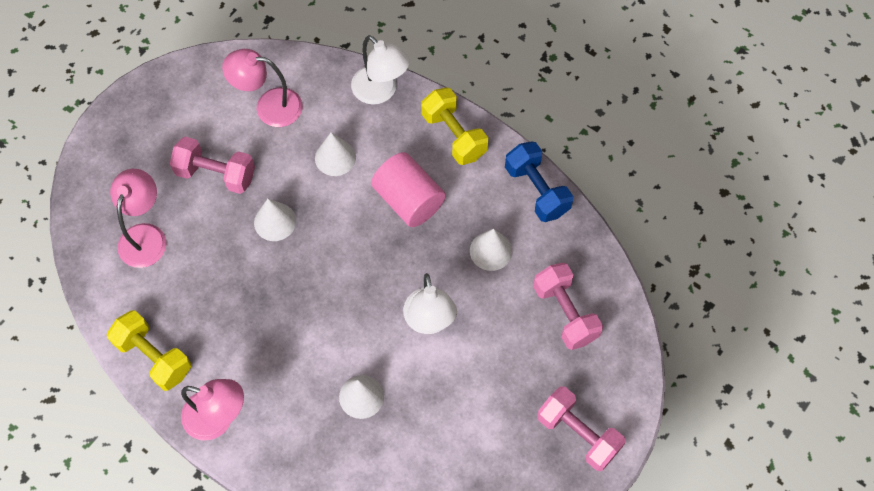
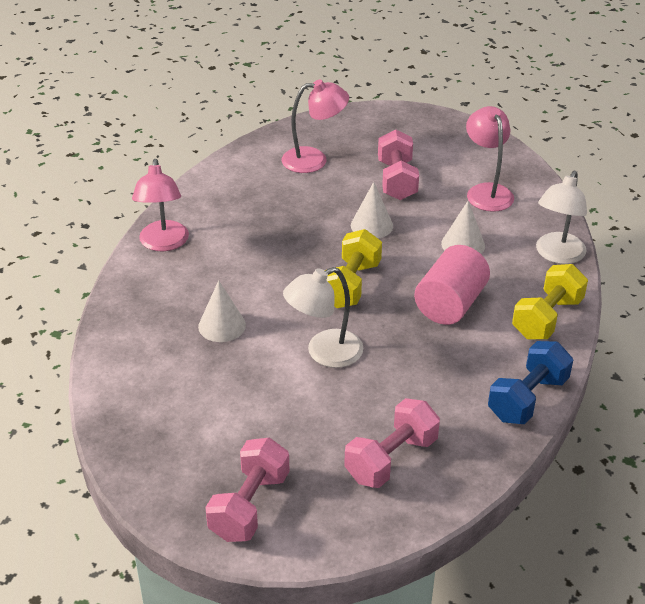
camera: 70 degrees right, 25 degrees down
yellow dumbbell [107,310,191,391] -> yellow dumbbell moved to [325,229,382,308]
white cone [470,229,513,271] -> none

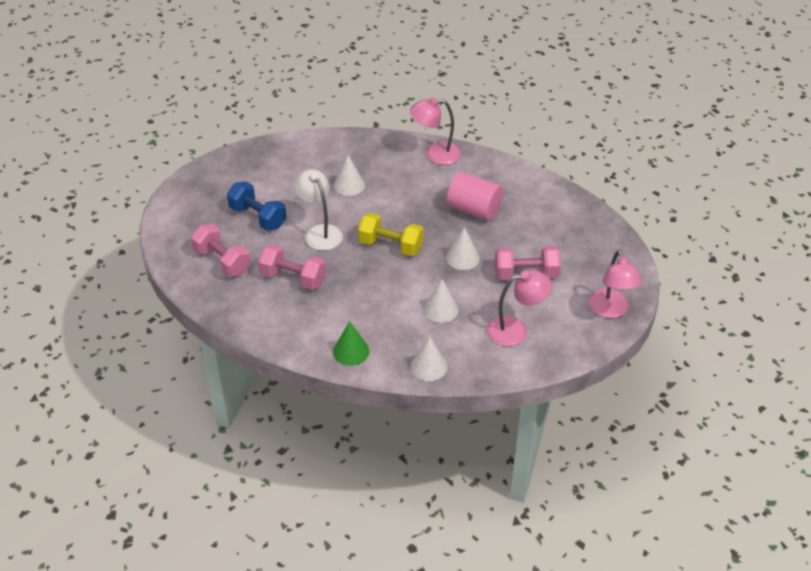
camera: 90 degrees right, 5 degrees up
pink dumbbell [205,437,289,542] -> pink dumbbell moved to [258,244,326,290]
pink lamp [282,80,349,173] -> pink lamp moved to [589,250,643,318]
pink cylinder [414,245,490,325] -> pink cylinder moved to [447,171,503,221]
blue dumbbell [488,341,573,424] -> blue dumbbell moved to [227,182,286,231]
yellow dumbbell [512,264,588,339] -> green cone [333,321,369,366]
white lamp [536,171,587,264] -> white cone [411,337,447,381]

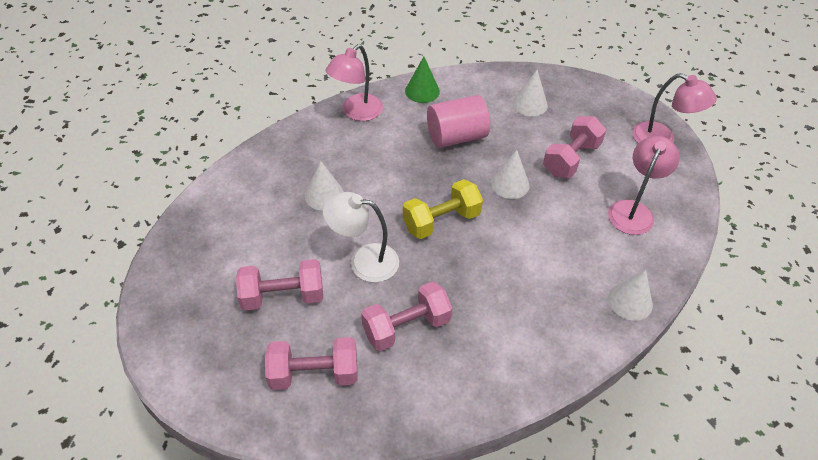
camera: 50 degrees left, 5 degrees up
blue dumbbell [227,182,286,231] -> pink dumbbell [236,259,323,311]
green cone [333,321,369,366] -> green cone moved to [405,57,440,103]
white cone [423,279,459,323] -> white cone moved to [513,70,548,117]

